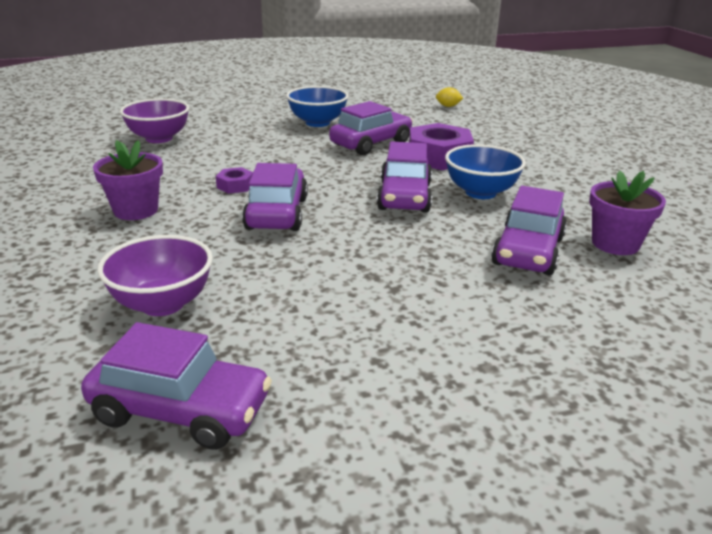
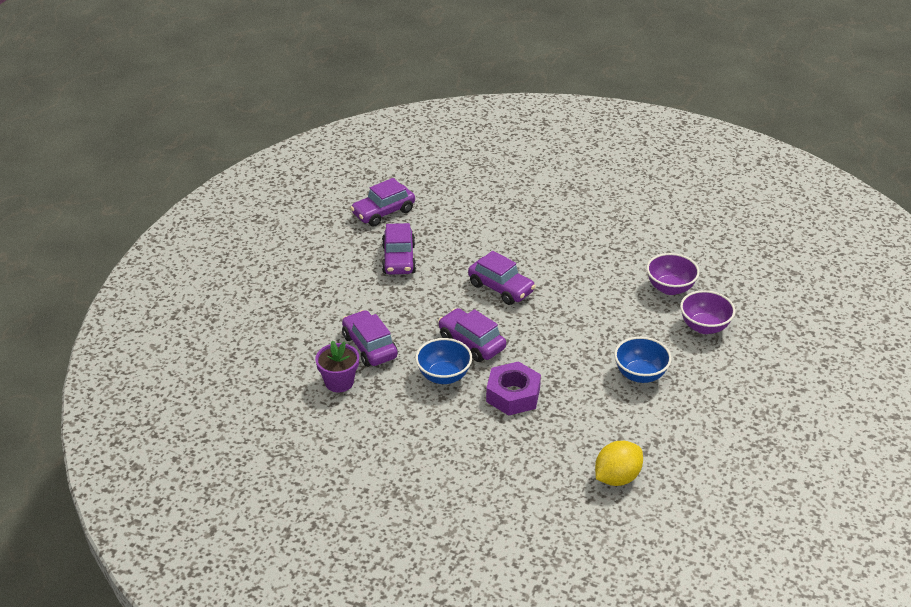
camera: 130 degrees right, 10 degrees up
purple flower pot [93,140,163,220] -> none
purple bowl [98,235,213,316] -> purple bowl moved to [680,290,735,334]
purple nut [216,167,253,194] -> none
purple car [329,101,413,155] -> purple car moved to [382,223,416,274]
yellow lemon [436,87,463,107] -> yellow lemon [595,441,643,486], size x2.08

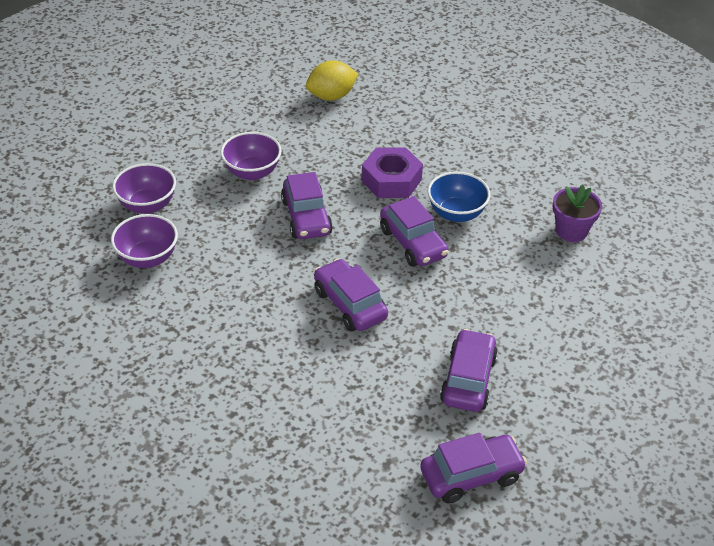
camera: 165 degrees left, 5 degrees up
purple car [342,310,398,367] -> purple car moved to [281,172,333,239]
blue bowl [614,337,672,383] -> purple bowl [220,132,282,180]

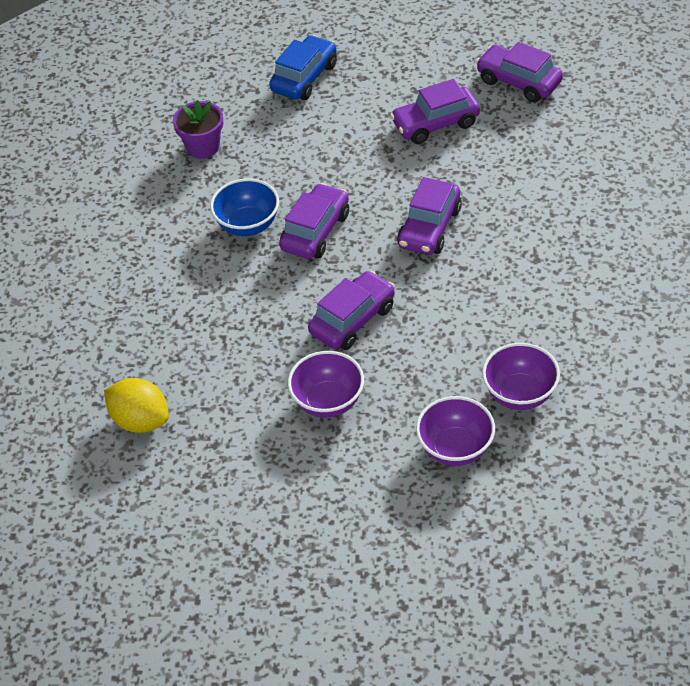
camera: 120 degrees left, 5 degrees up
purple nut [361,147,423,198] -> none
none -> blue car [269,35,337,100]

